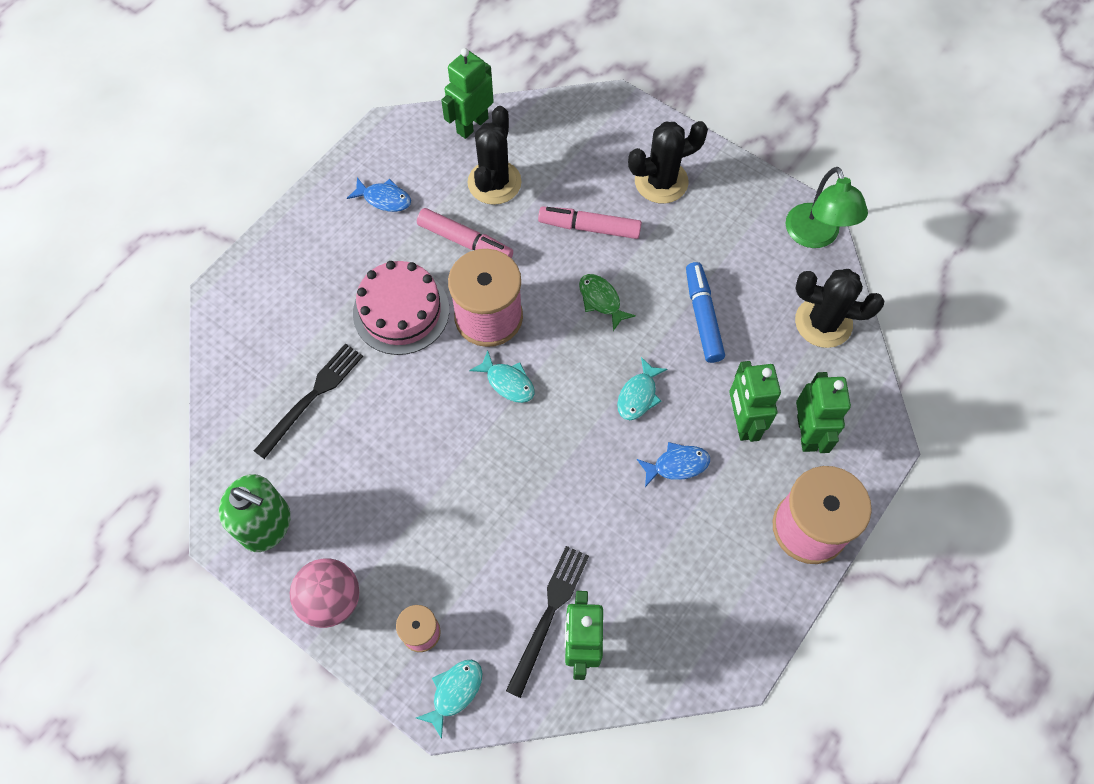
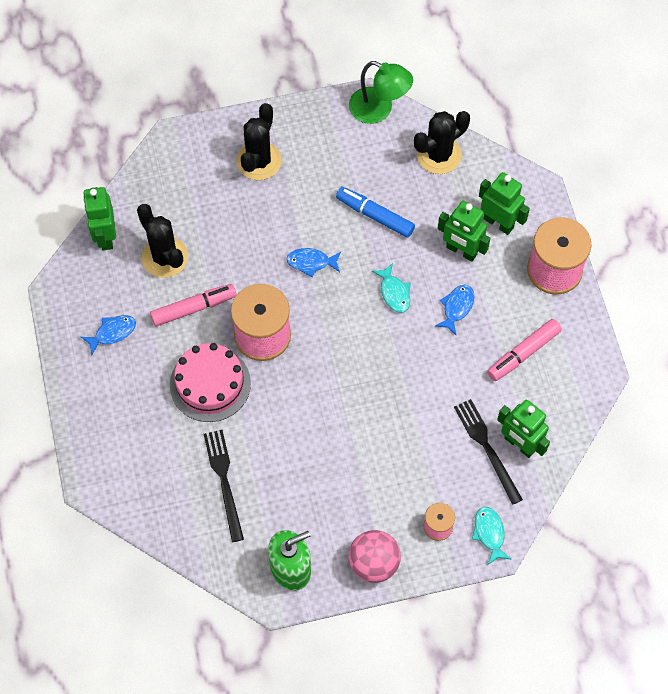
camera: 50 degrees left, 0 degrees up
turquoise fish [469,350,535,403] -> none
pink marker [538,206,642,239] -> pink marker moved to [487,319,562,381]
green fish [579,274,636,331] -> blue fish [286,248,341,277]

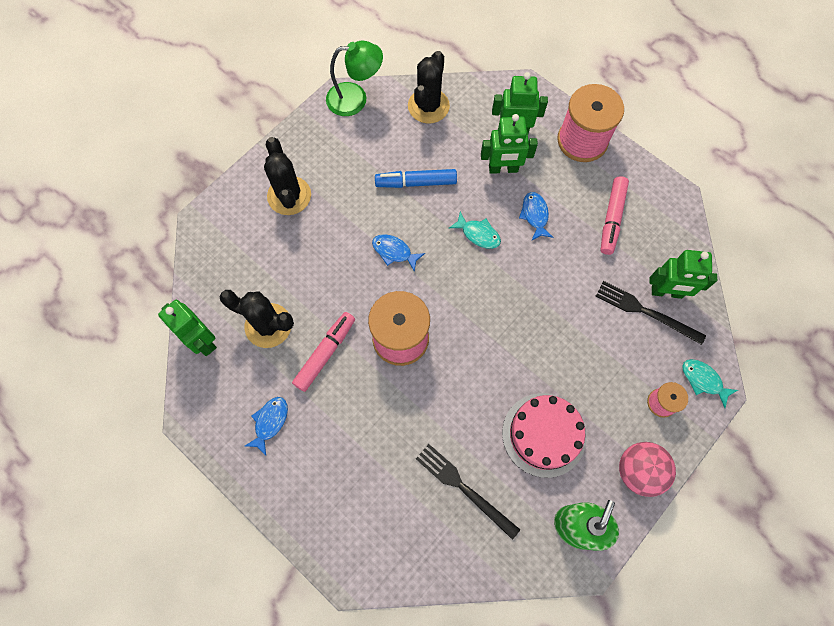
camera: 35 degrees left, 5 degrees up
pink cake [170,343,251,422] -> pink cake moved to [502,393,587,478]
blue fish [286,248,341,277] -> blue fish turned 60 degrees clockwise [372,234,425,272]

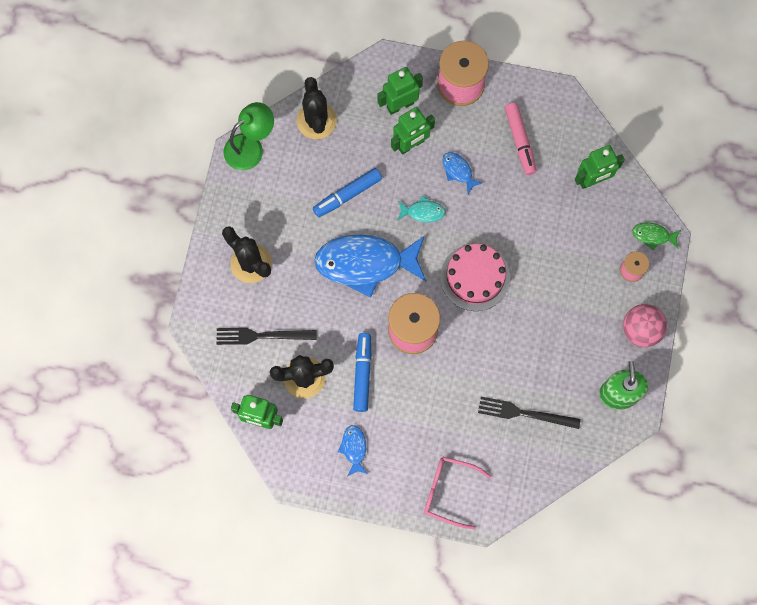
camera: 30 degrees left, 5 degrees up
pink marker [292,312,355,392] -> blue marker [353,333,372,412]
blue fish [372,234,425,272] -> blue fish [314,234,426,297], size x2.29
pink cake [502,393,587,478] -> pink cake moved to [440,243,510,311]
black fork [596,281,706,345] -> black fork moved to [216,328,317,345]
turquoise fish [682,359,738,408] -> green fish [632,222,681,251]
none -> pink glasses [424,457,491,529]

